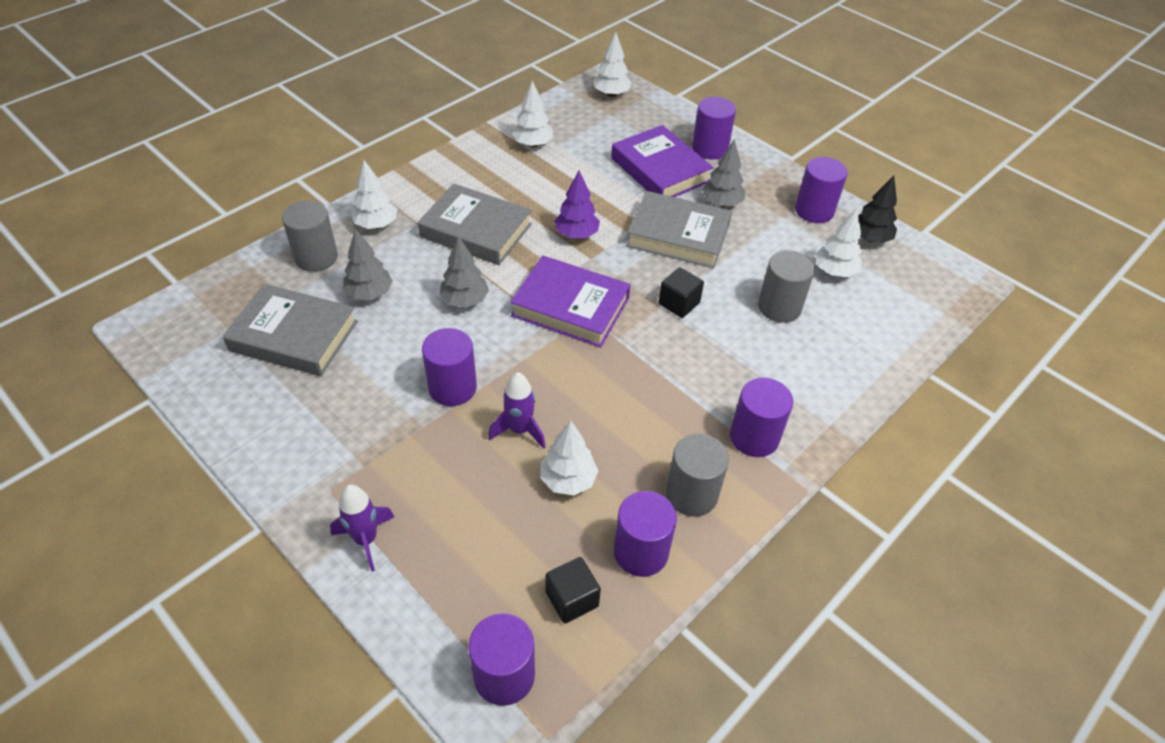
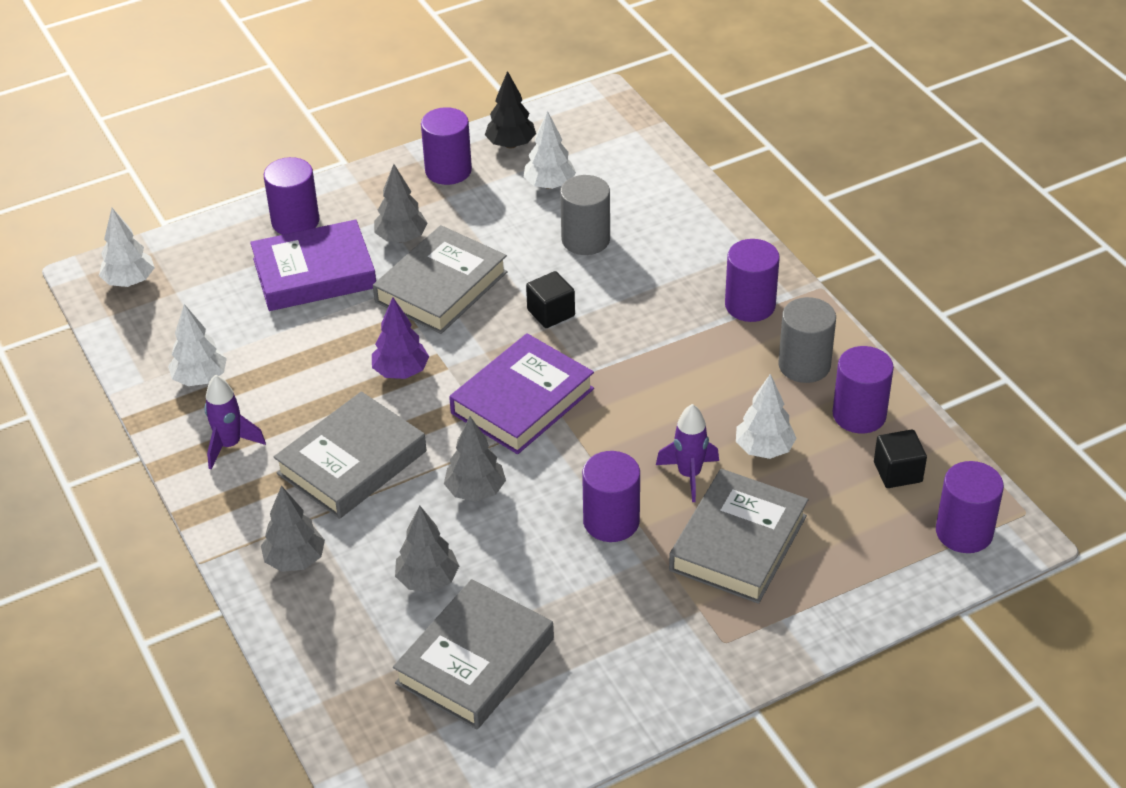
camera: 70 degrees left, 5 degrees down
grey cylinder [282,201,338,272] -> none
purple rocket [330,485,394,572] -> purple rocket moved to [204,375,266,469]
white tree [351,160,397,229] -> grey tree [261,485,325,572]
none -> grey book [669,469,808,604]

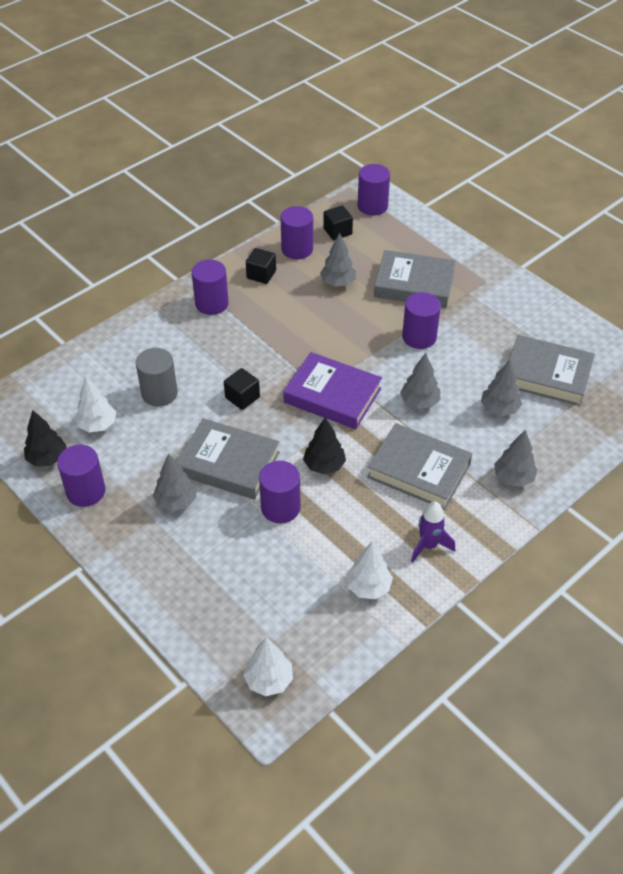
camera: 105 degrees left, 5 degrees up
purple book [250,220,376,311] -> none
purple cylinder [264,157,319,235] -> purple cylinder moved to [259,461,300,523]
purple tree [372,297,429,379] -> black tree [303,417,346,474]
purple rocket [656,404,719,502] -> none
white tree [736,374,796,459] -> grey tree [320,233,356,287]
grey cylinder [778,297,836,383] -> black cube [246,248,276,284]

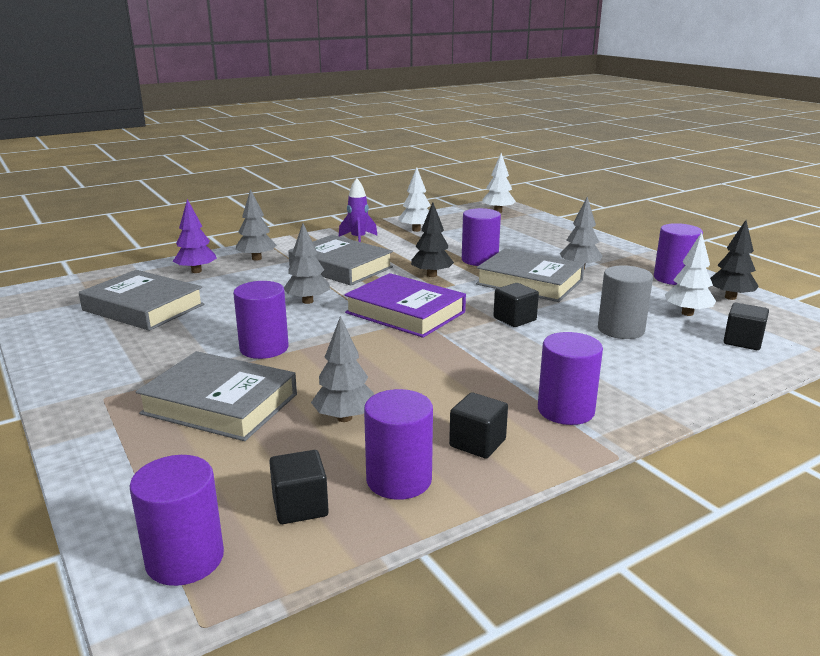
camera: 170 degrees left, 25 degrees down
grey tree [481,360,522,416] -> none
none -> purple tree [173,199,217,273]
none -> black cube [724,303,769,350]

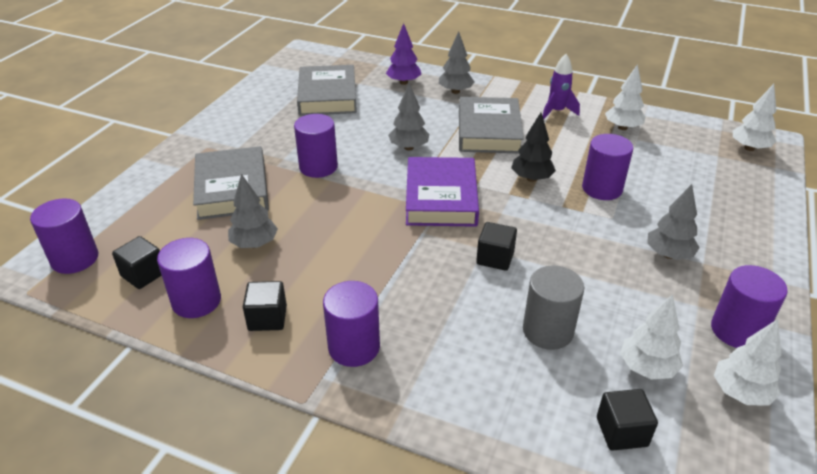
camera: 55 degrees right, 15 degrees up
grey book [476,248,585,302] -> none
black tree [710,220,759,300] -> white tree [714,319,781,406]

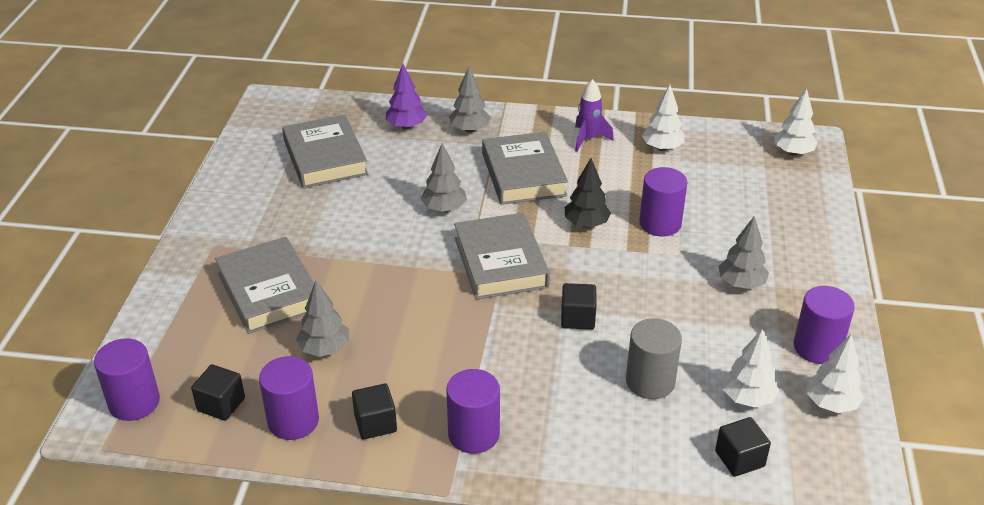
camera: 15 degrees left, 0 degrees up
purple cylinder [294,114,338,178] -> none
purple book [406,157,479,227] -> grey book [454,213,550,300]

